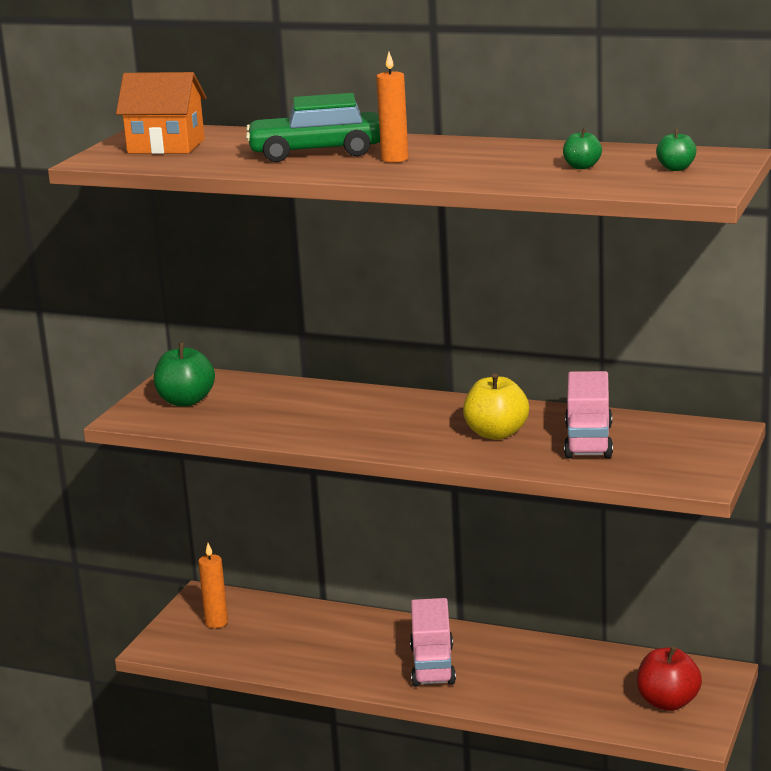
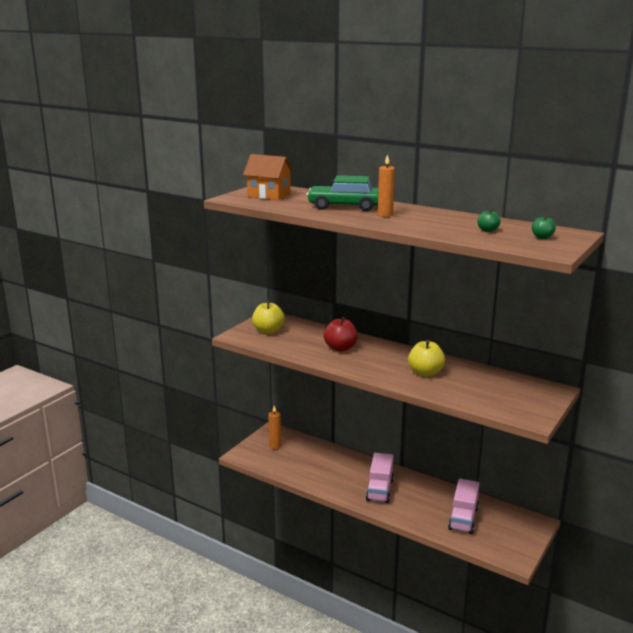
camera: 10 degrees right, 0 degrees up
green apple [154,343,215,407] -> yellow apple [252,300,285,334]
pink truck [564,371,613,459] -> pink truck moved to [448,479,479,534]
red apple [637,646,702,711] -> red apple moved to [324,317,358,352]

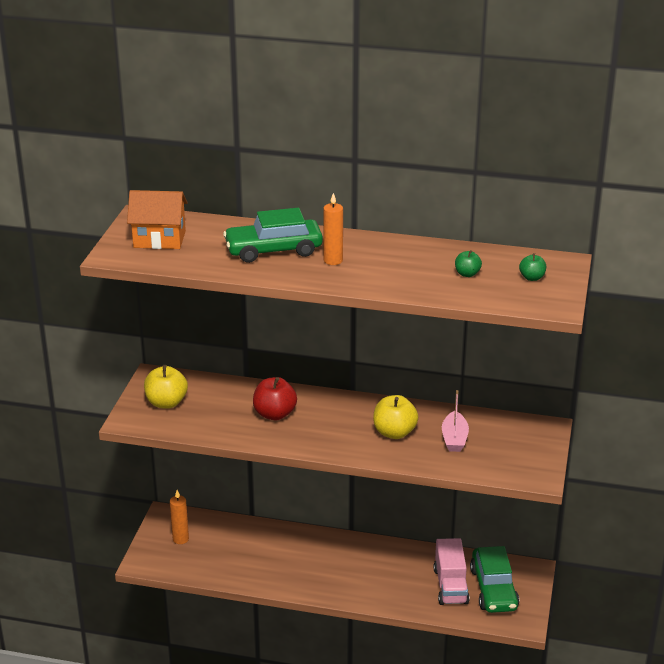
camera: 20 degrees left, 10 degrees up
pink truck [366,453,394,503] -> none
none -> pink boat [442,390,469,452]
none -> green car [470,546,519,613]

